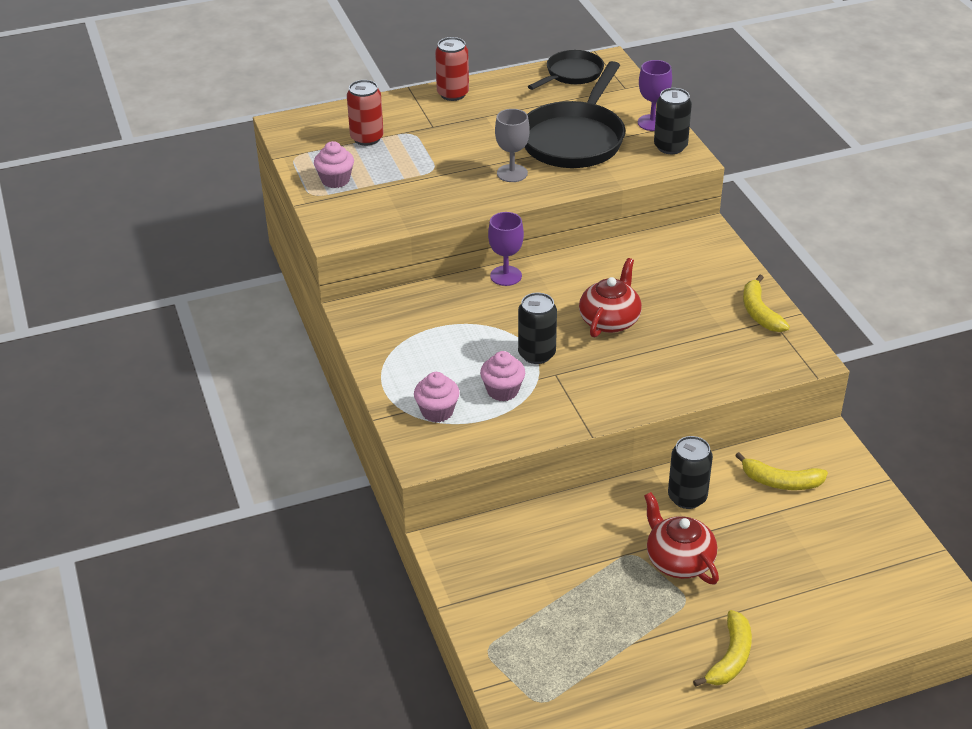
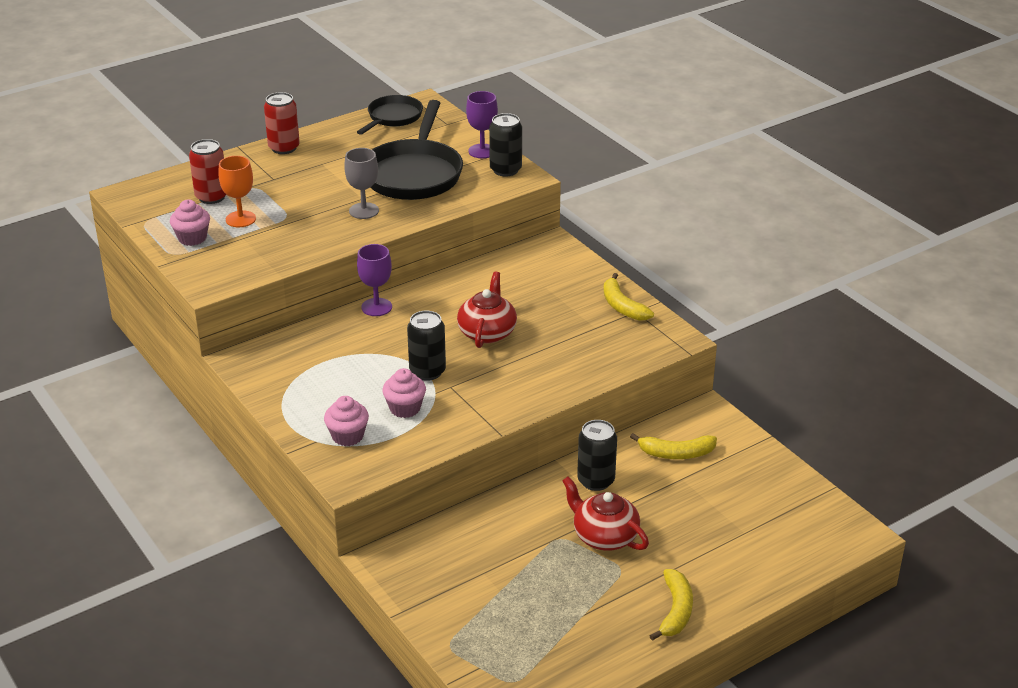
camera: 15 degrees left, 5 degrees down
none -> orange goblet [218,156,256,227]

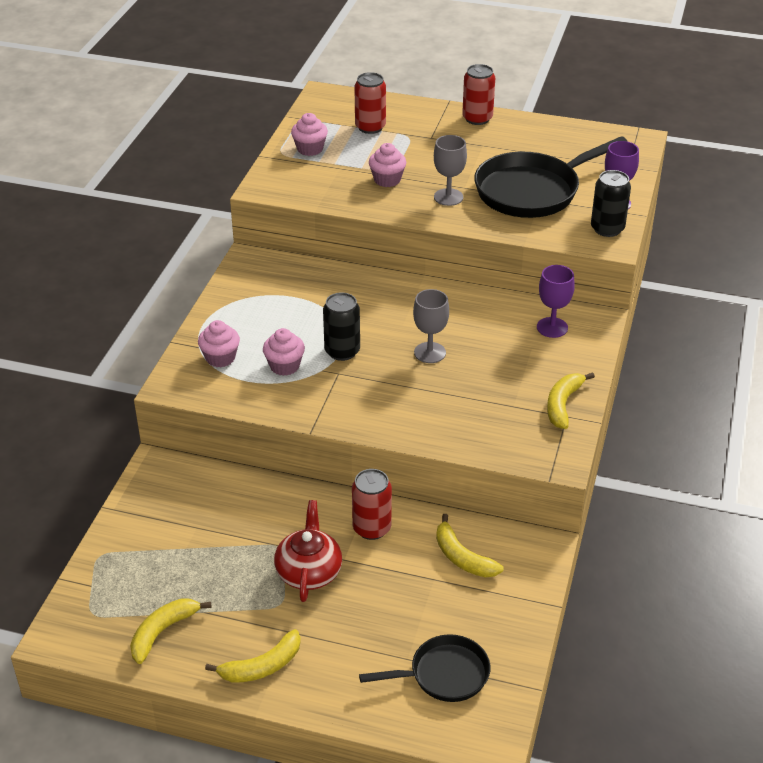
camera: 50 degrees right, 5 degrees up
orange goblet [218,156,256,227] -> none
black pan [357,95,423,135] -> black pan moved to [359,634,490,702]
purple goblet [357,244,392,316] -> purple goblet moved to [537,265,575,338]
red teapot [457,272,517,348] -> grey goblet [413,289,449,363]
black can [577,420,617,491] -> red can [352,469,392,540]
none -> yellow banana [130,598,212,664]
none -> pink cupcake [369,143,406,187]

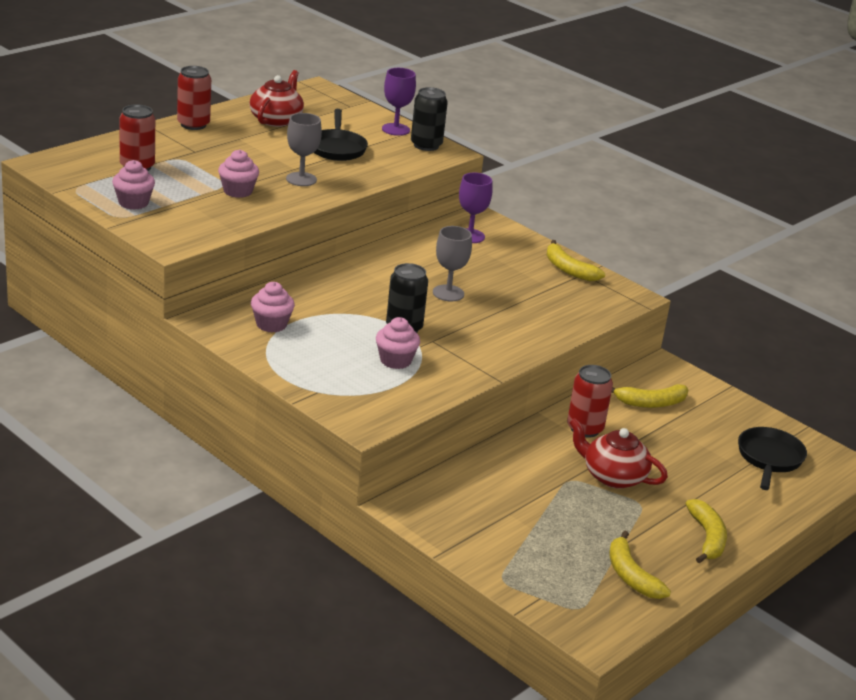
camera: 65 degrees left, 10 degrees down
pink cupcake [198,320,240,367] -> pink cupcake moved to [251,282,295,332]
black pan [474,136,628,218] -> black pan [314,109,368,161], size x0.58
none -> red teapot [249,70,304,127]

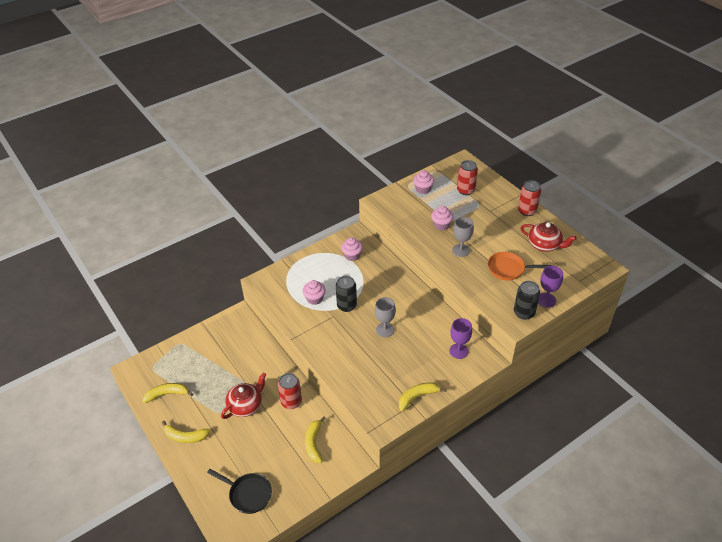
camera: 105 degrees right, 15 degrees up
black pan [314,109,368,161] -> orange pan [488,252,552,281]

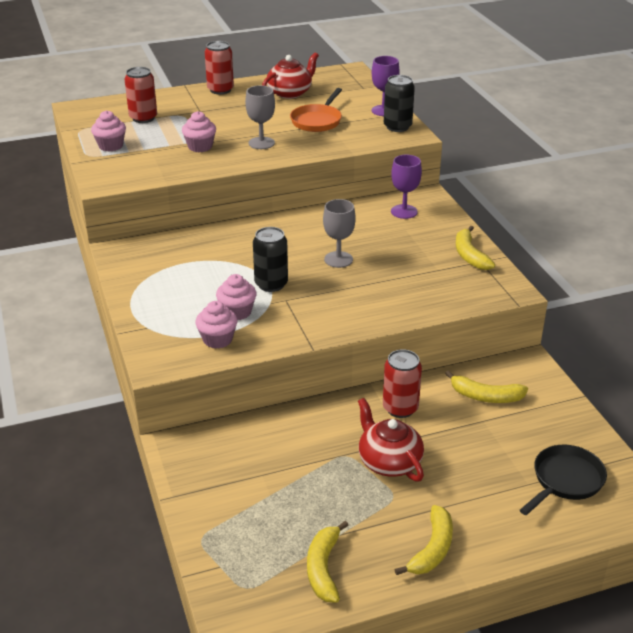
camera: 75 degrees left, 10 degrees down
pink cupcake [341,237,363,261] -> pink cupcake moved to [195,301,238,349]

